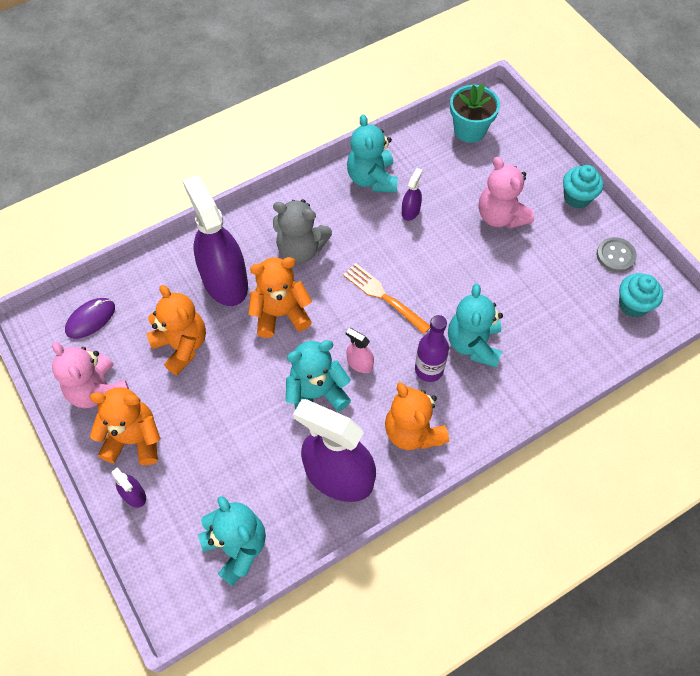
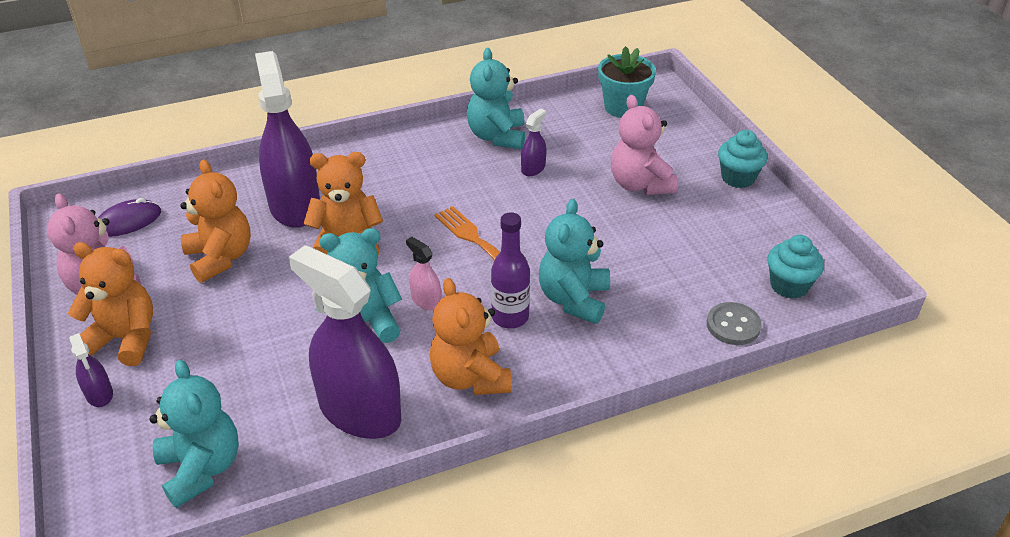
camera: 10 degrees right, 20 degrees down
grey teddy bear [273,199,332,263] -> none
grey button [597,237,637,272] -> grey button moved to [707,302,762,345]

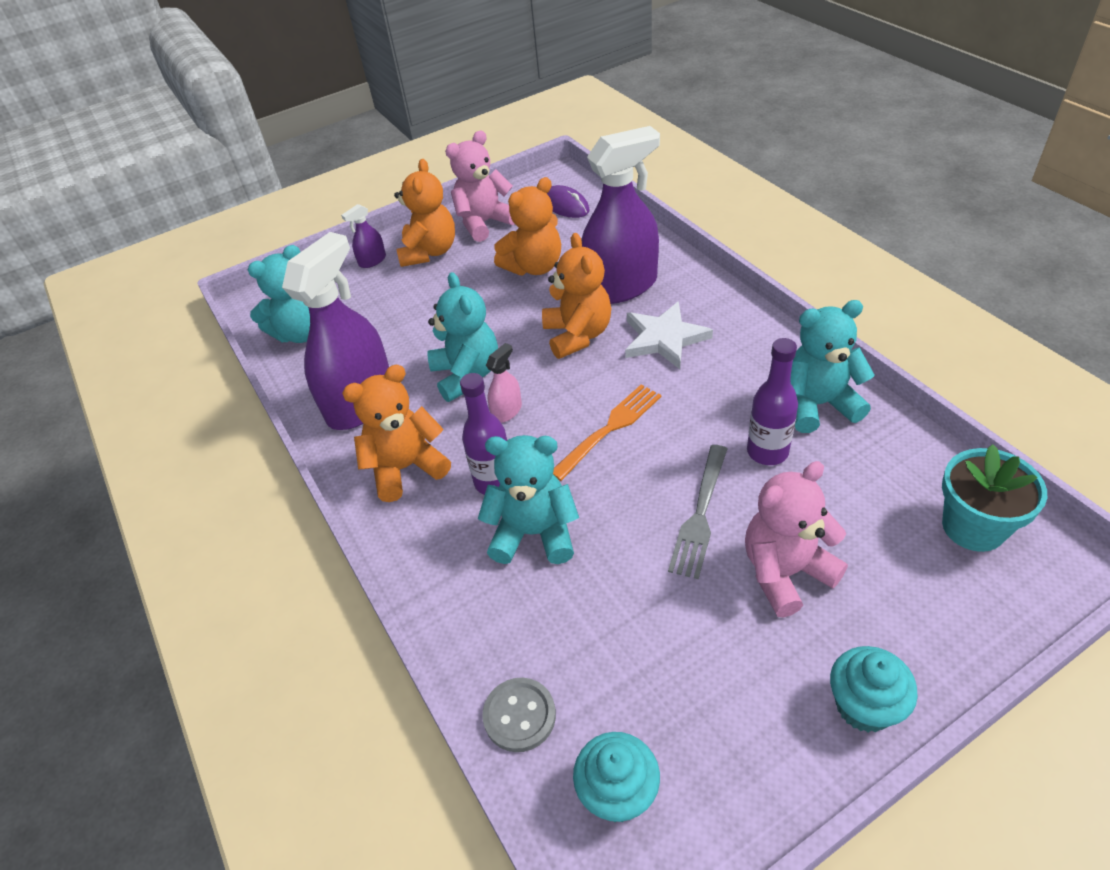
camera: 85 degrees right, 5 degrees up
purple spray bottle [521,108,546,176] -> purple bottle [747,338,798,465]
none -> white star [625,301,713,369]
none -> grey fork [668,445,727,579]

